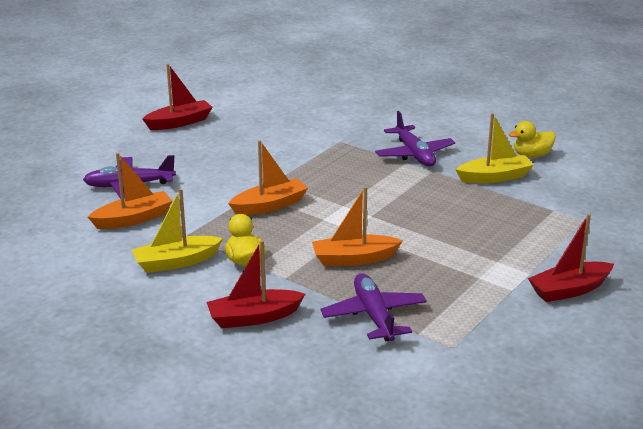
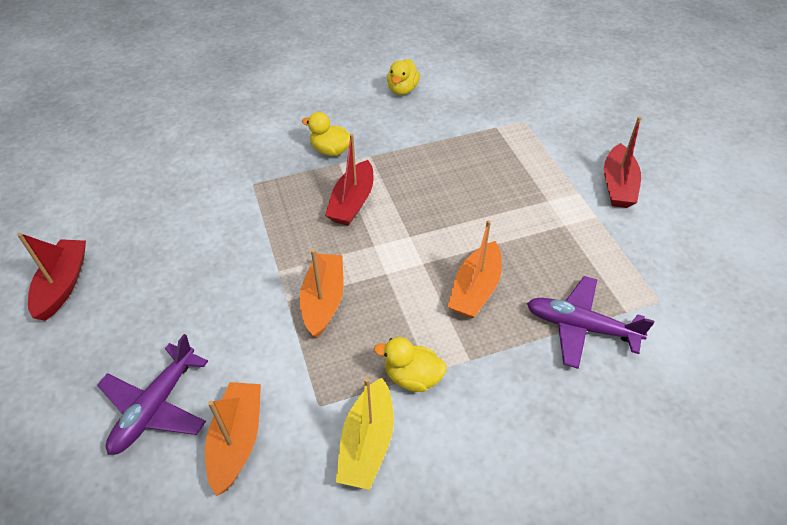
camera: 55 degrees left, 20 degrees up
red boat [207,240,305,328] -> red boat moved to [325,133,373,226]
purple plane [375,111,455,167] -> yellow duck [302,112,350,156]
yellow boat [455,113,534,183] -> none

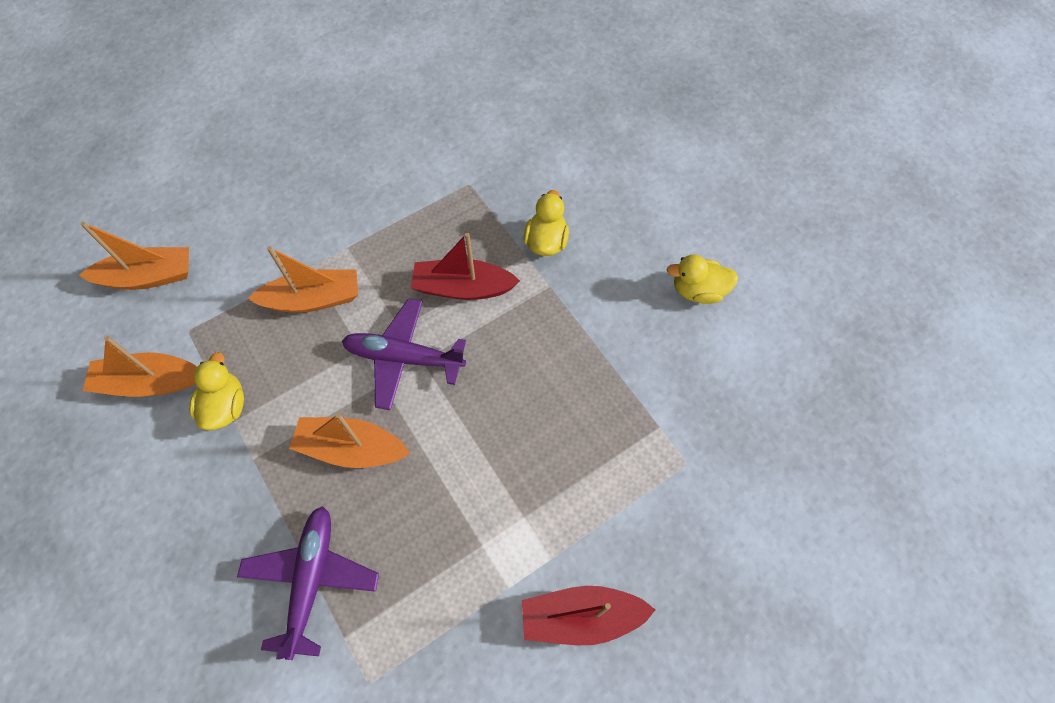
camera: 75 degrees right, 15 degrees up
red boat [17,233,86,321] -> none
purple plane [97,334,208,455] -> purple plane moved to [342,298,466,410]
yellow boat [336,377,394,490] -> orange boat [83,336,197,397]

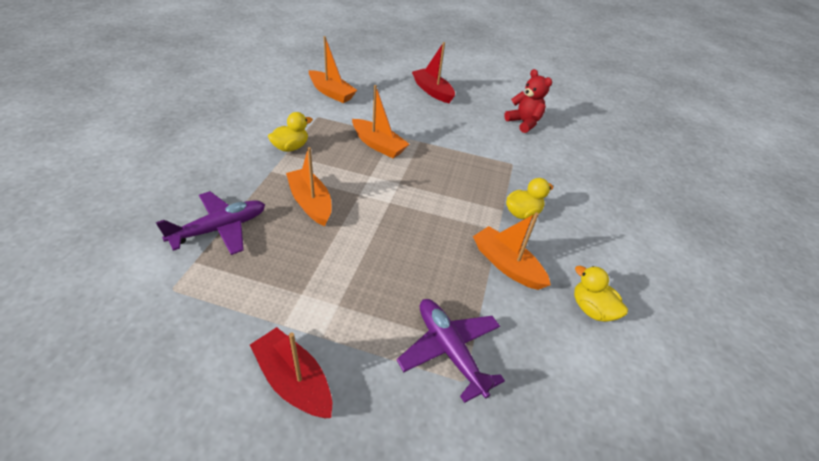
camera: 45 degrees right, 20 degrees down
orange boat [83,336,197,397] -> orange boat moved to [473,212,551,290]
purple plane [342,298,466,410] -> purple plane moved to [397,299,505,403]
red boat [411,233,520,300] -> red boat moved to [412,42,455,103]
none -> red teddy bear [504,69,552,133]

